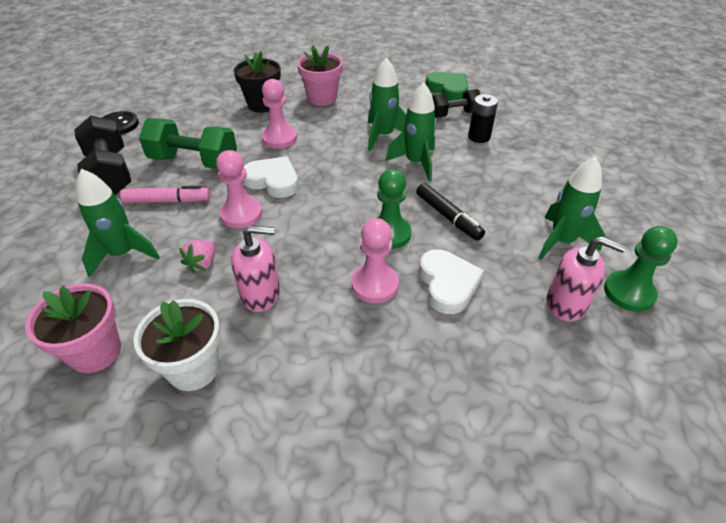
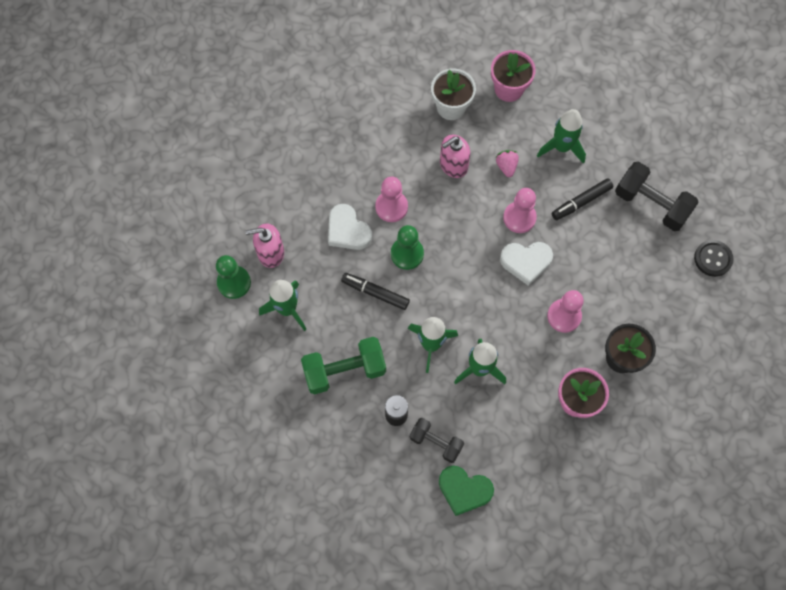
camera: 150 degrees right, 25 degrees up
pink marker [120,186,210,203] -> black marker [552,178,613,220]
green dumbbell [139,118,237,169] -> green dumbbell moved to [301,337,386,395]
black dumbbell [432,89,480,118] -> black dumbbell turned 75 degrees clockwise [410,418,464,463]

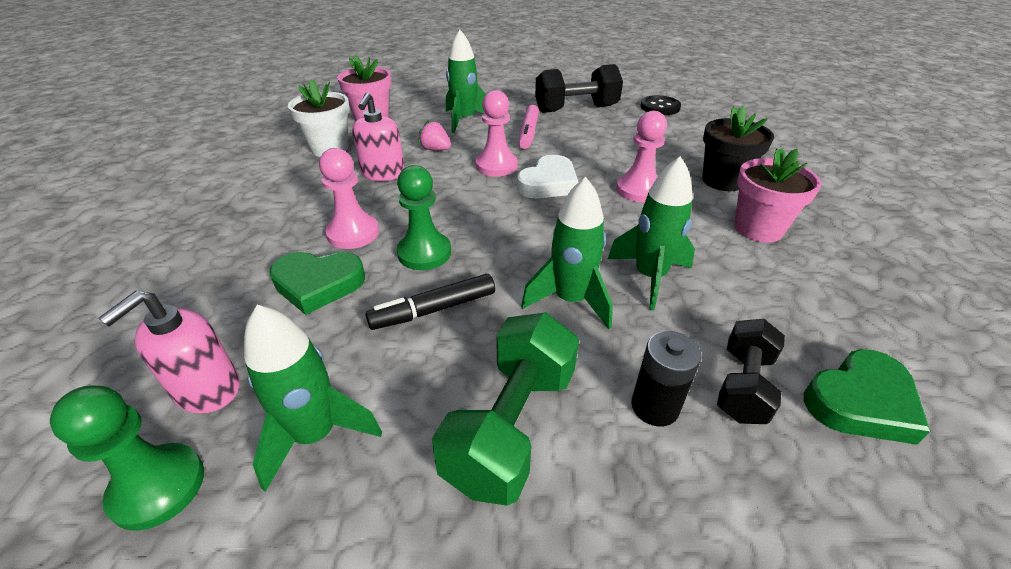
camera: 50 degrees left, 30 degrees down
white heart [328,204,372,250] -> green heart [269,252,365,315]
black dumbbell [410,418,464,463] -> black dumbbell turned 45 degrees counterclockwise [717,319,785,424]
black marker [552,178,613,220] -> pink marker [519,105,539,149]

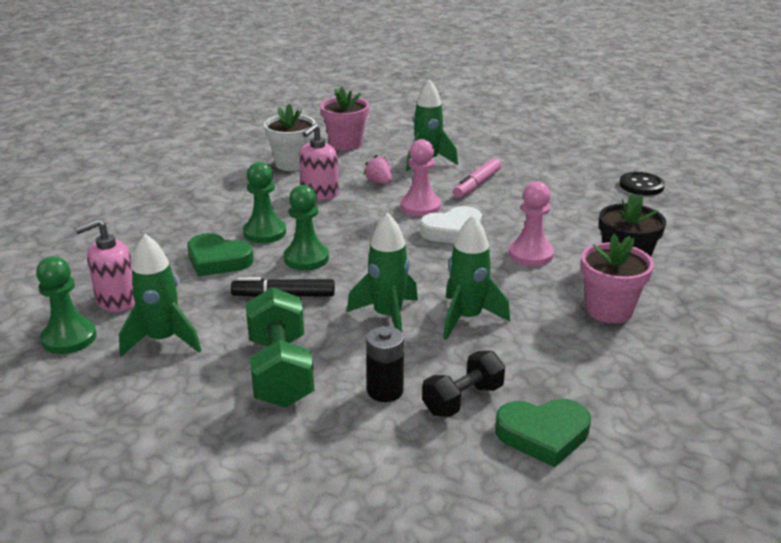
camera: 25 degrees right, 10 degrees down
pink pawn [319,148,379,249] -> green pawn [243,162,286,243]
green dumbbell [432,312,579,506] -> green dumbbell turned 60 degrees counterclockwise [245,287,314,408]
black dumbbell [535,64,623,113] -> none

